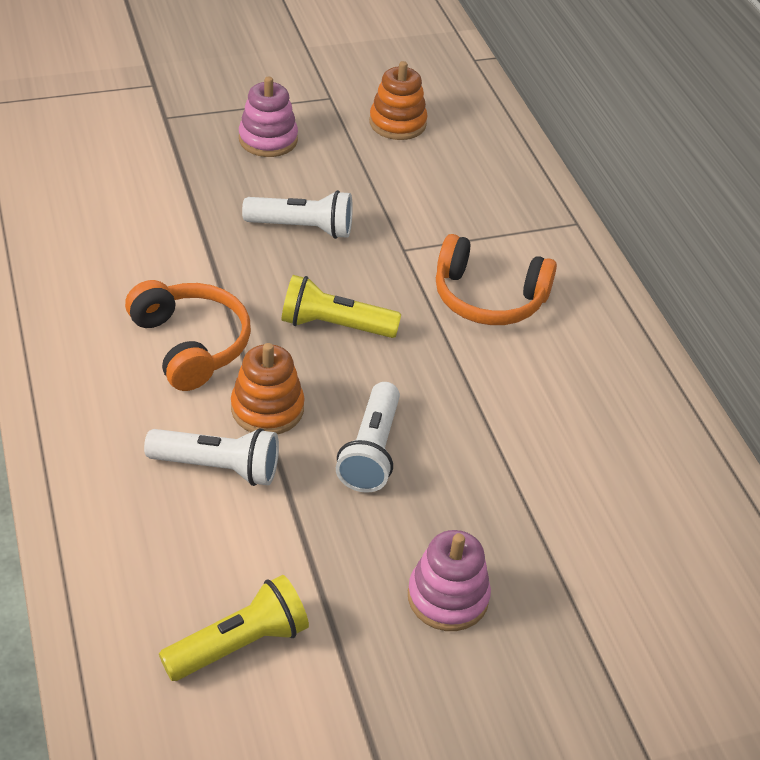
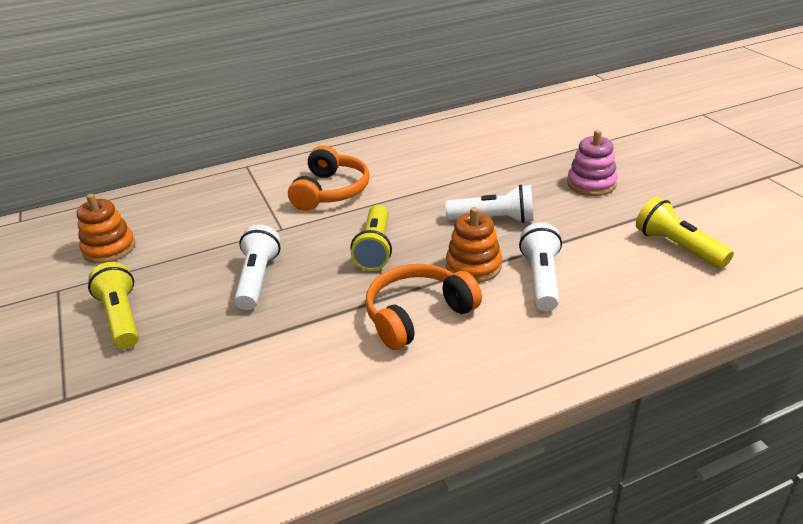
camera: 90 degrees left, 10 degrees down
pink stacking toy [239,76,298,157] -> yellow flashlight [88,262,139,349]

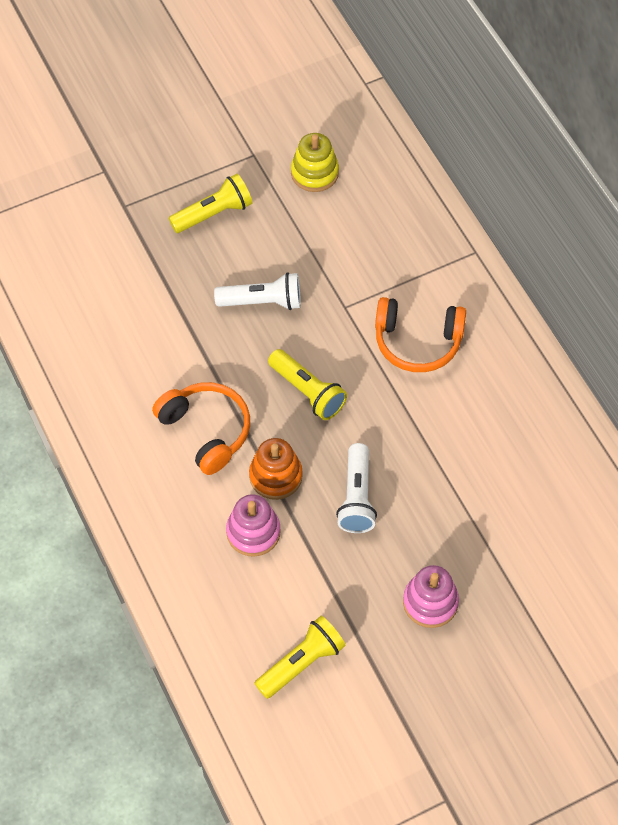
camera: 85 degrees right, 25 degrees up
orange stacking toy [77,194,136,264] -> yellow stacking toy [291,133,339,192]
yellow flashlight [351,205,392,271] -> yellow flashlight turned 135 degrees counterclockwise [268,349,347,420]
white flashlight [519,222,562,311] -> pink stacking toy [226,494,281,557]

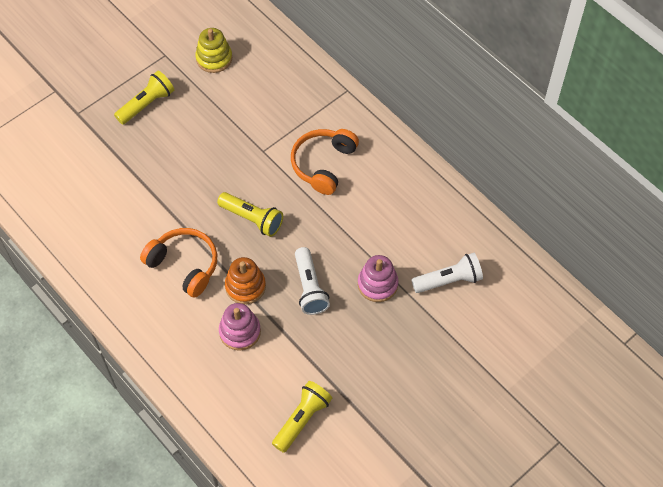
camera: 15 degrees left, 0 degrees up
white flashlight [214,272,301,310] -> white flashlight moved to [412,253,483,293]
orange headphones [375,297,466,372] -> orange headphones turned 120 degrees clockwise [291,129,359,195]
pink stacking toy [403,565,459,628] -> pink stacking toy moved to [358,255,399,302]

